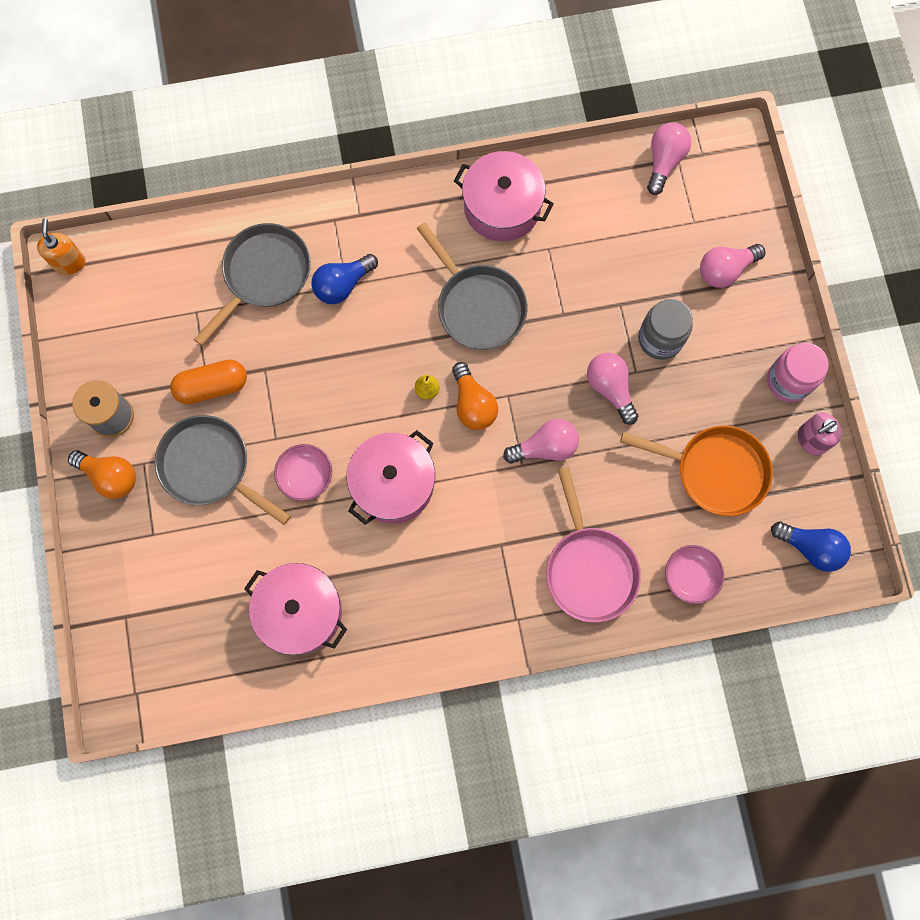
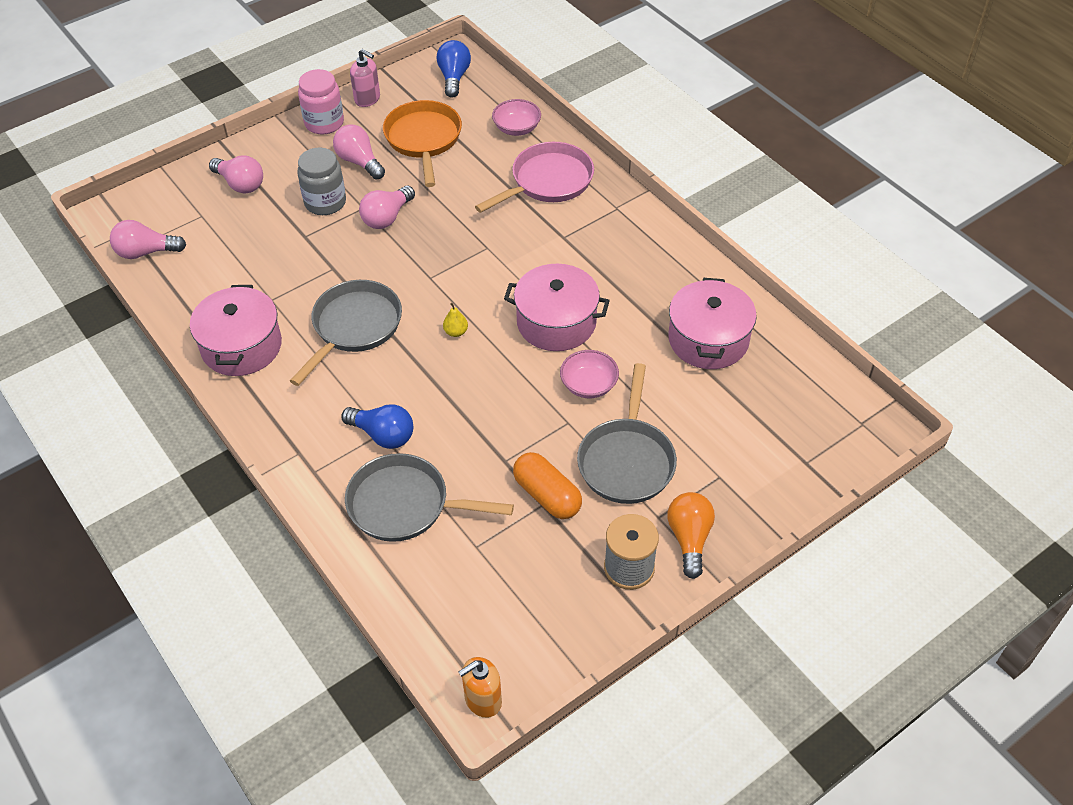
camera: 115 degrees left, 25 degrees down
orange light bulb [452,362,498,430] -> none
pink light bulb [503,419,579,463] -> pink light bulb moved to [333,124,385,179]

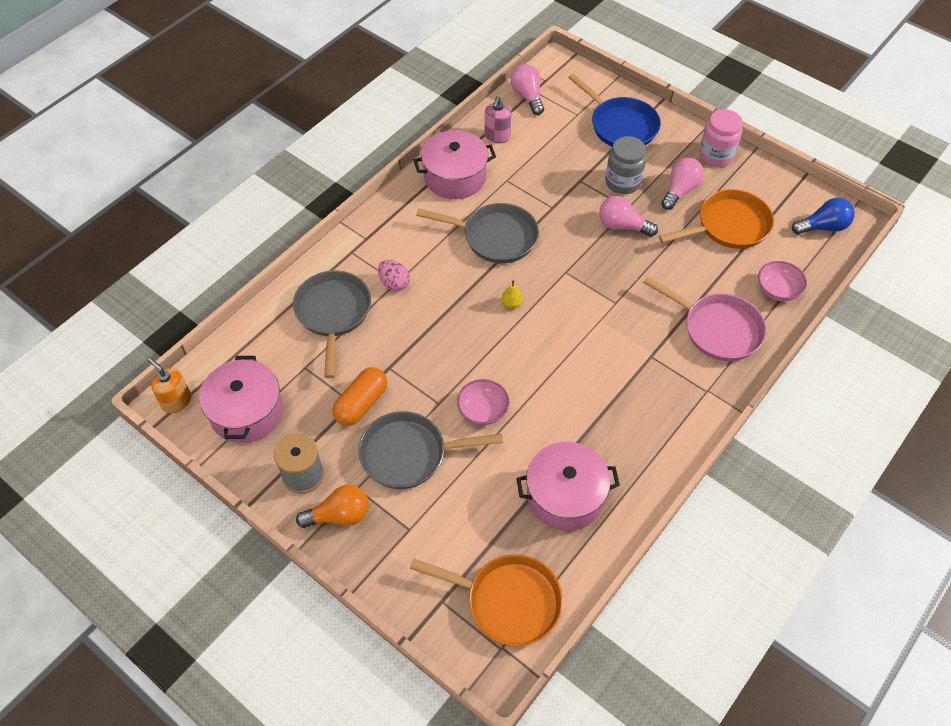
camera: 75 degrees right, 5 degrees up
pink light bulb [209,155,263,193] -> blue pan [568,73,661,147]
blue light bulb [342,404,413,449] -> pink egg [378,260,410,291]
pink soap dispenser [350,49,380,107] -> pink soap dispenser moved to [485,96,511,143]
pink pot [504,264,610,351] -> pink pot moved to [199,356,283,443]
none -> orange pan [410,554,563,646]

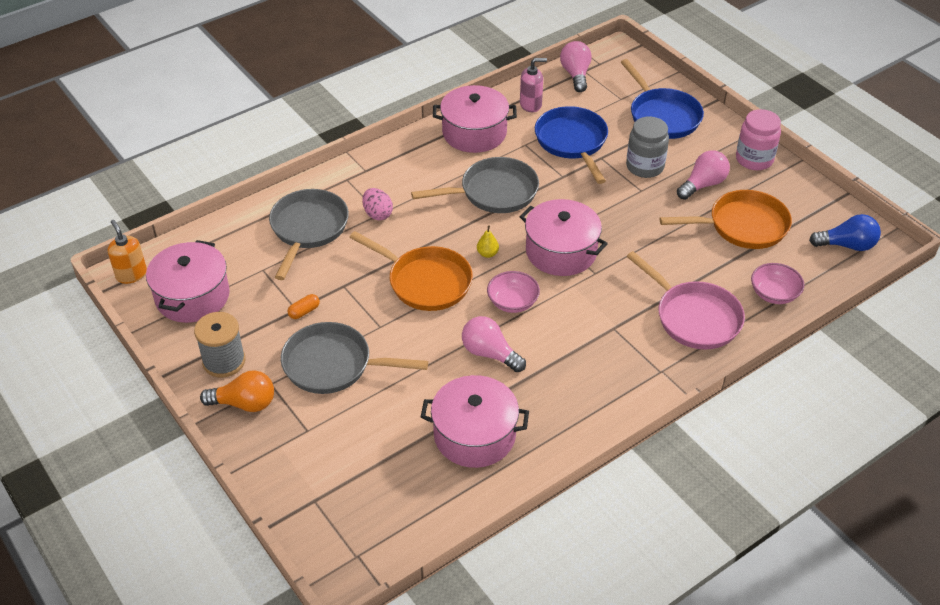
camera: 15 degrees right, 10 degrees down
orange capsule [332,367,387,426] -> orange capsule [287,294,320,319], size x0.50
orange pan [410,554,563,646] -> orange pan moved to [350,231,473,311]
grey pan [416,203,539,264] -> grey pan turned 45 degrees counterclockwise [411,157,539,213]
pink bowl [457,379,509,425] -> pink bowl moved to [487,271,540,313]
pink soap dispenser [485,96,511,143] -> pink soap dispenser turned 135 degrees counterclockwise [520,58,547,112]
pink light bulb [599,196,658,237] -> pink light bulb moved to [462,316,526,372]
none -> pink pot [520,199,608,276]
none -> blue pan [535,106,608,184]

